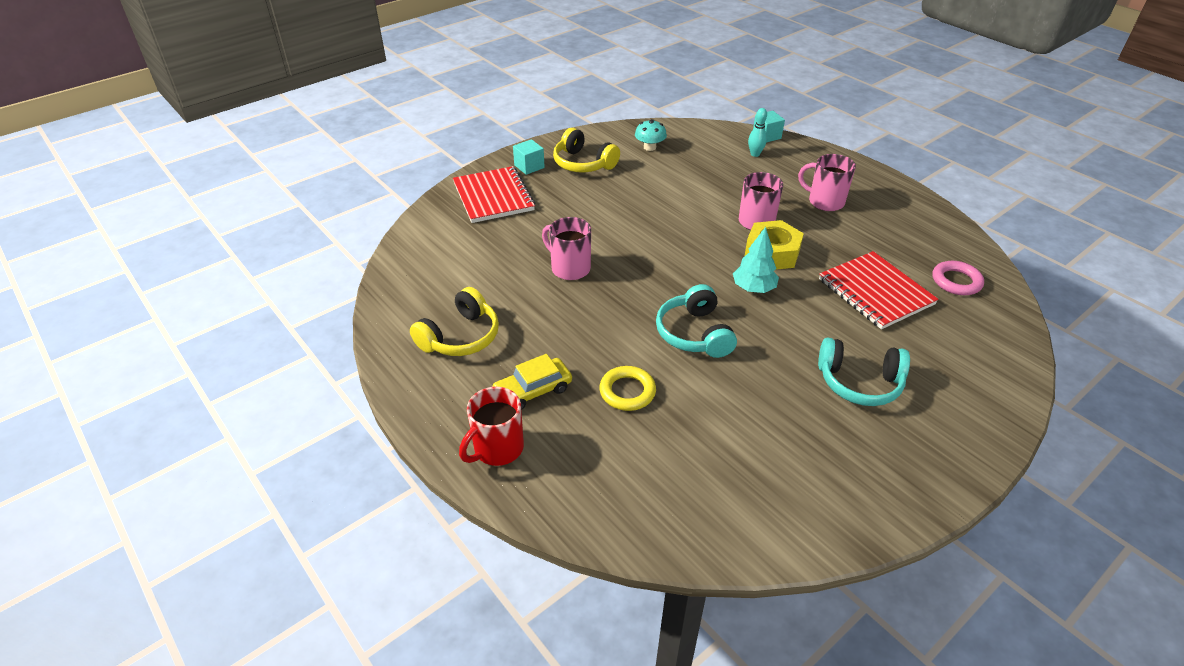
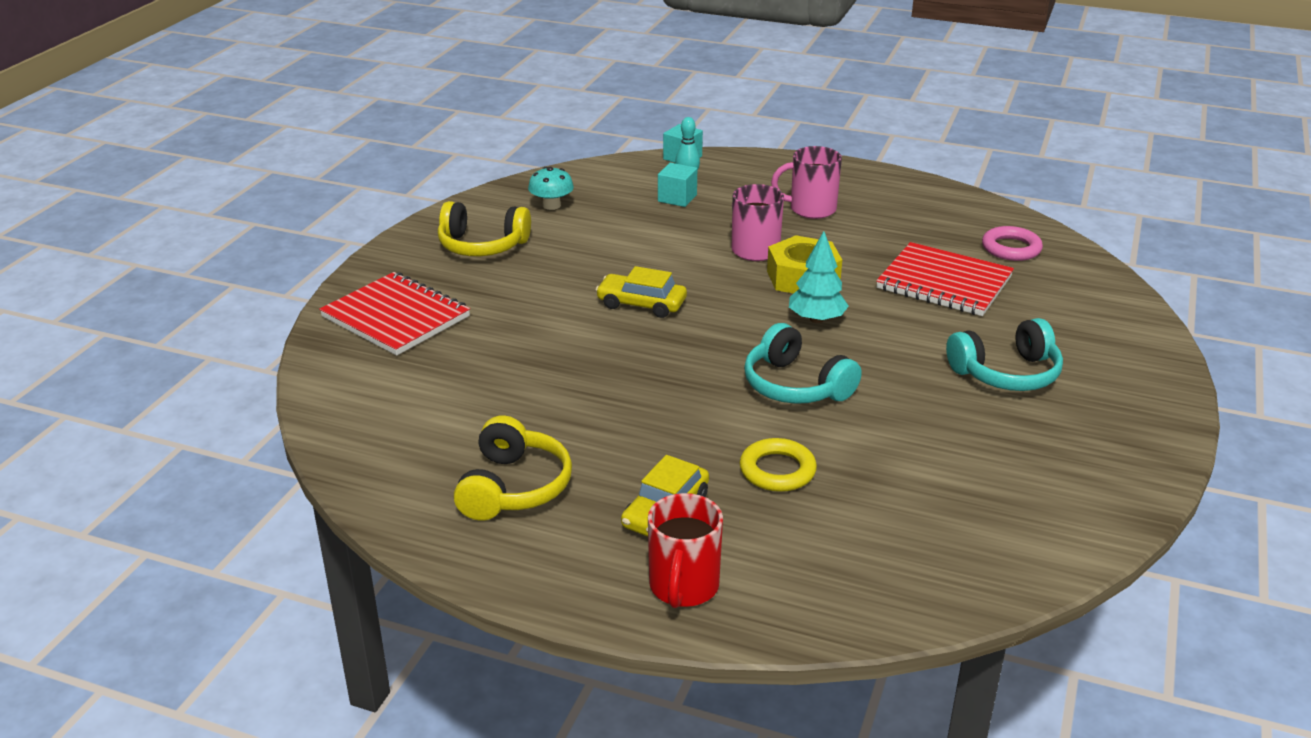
camera: 30 degrees left, 10 degrees down
turquoise cube [513,139,545,175] -> turquoise cube moved to [658,163,697,207]
pink mug [542,217,591,280] -> none
none -> yellow car [596,266,687,318]

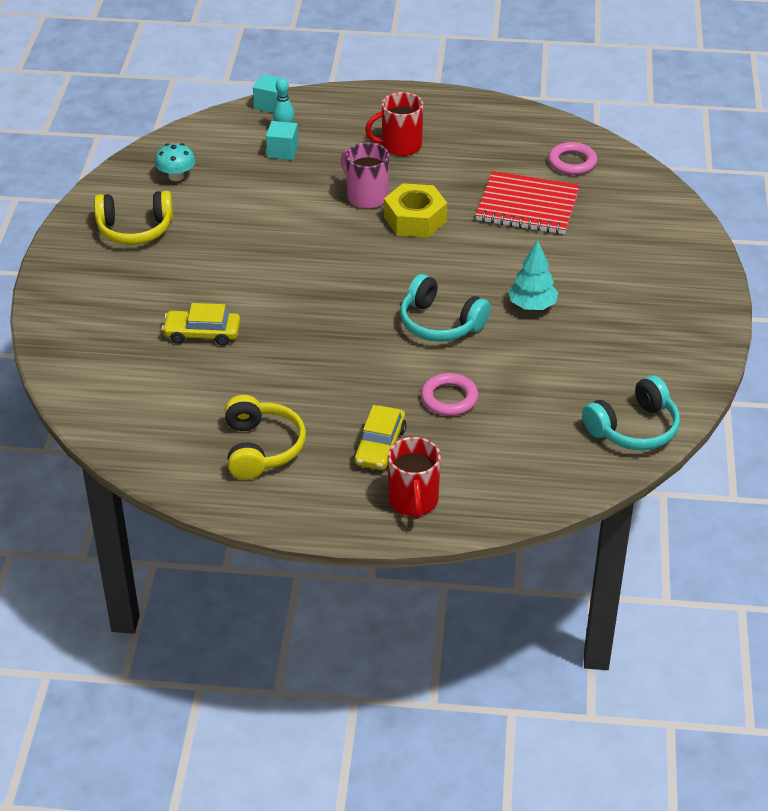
camera: 15 degrees left, 10 degrees up
red notebook [319,272,470,355] -> none
yellow car [596,266,687,318] -> yellow car moved to [162,303,241,346]
yellow ring [740,438,817,492] -> pink ring [421,373,478,416]
pink mug [771,146,842,219] -> red mug [365,92,423,156]
turquoise tree [789,231,849,323] -> turquoise tree moved to [508,240,558,310]
turquoise headphones [946,318,1063,391] -> turquoise headphones moved to [582,375,680,451]

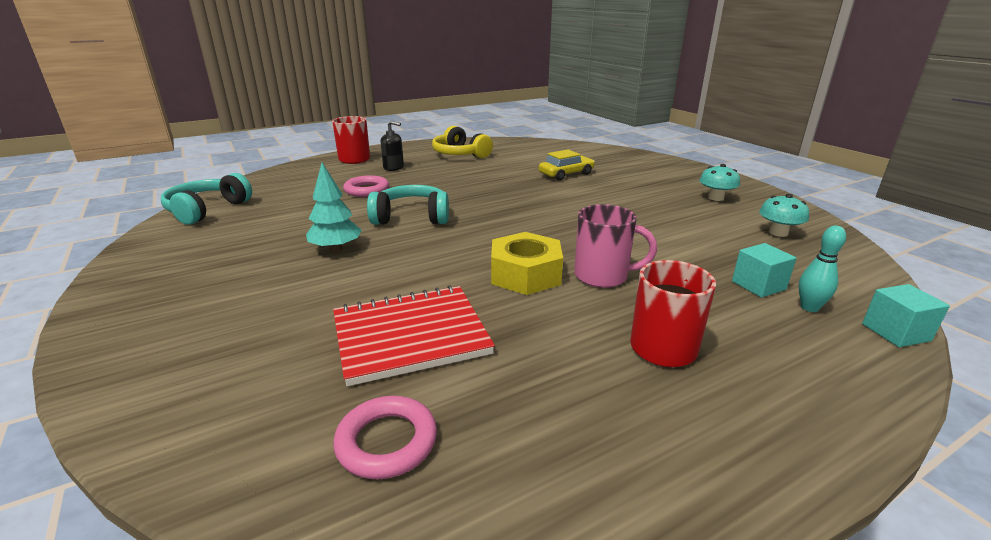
camera: 145 degrees right, 15 degrees down
yellow headphones [94,191,173,245] -> turquoise mushroom [699,164,740,201]
yellow car [354,405,406,470] -> black soap dispenser [381,121,404,171]

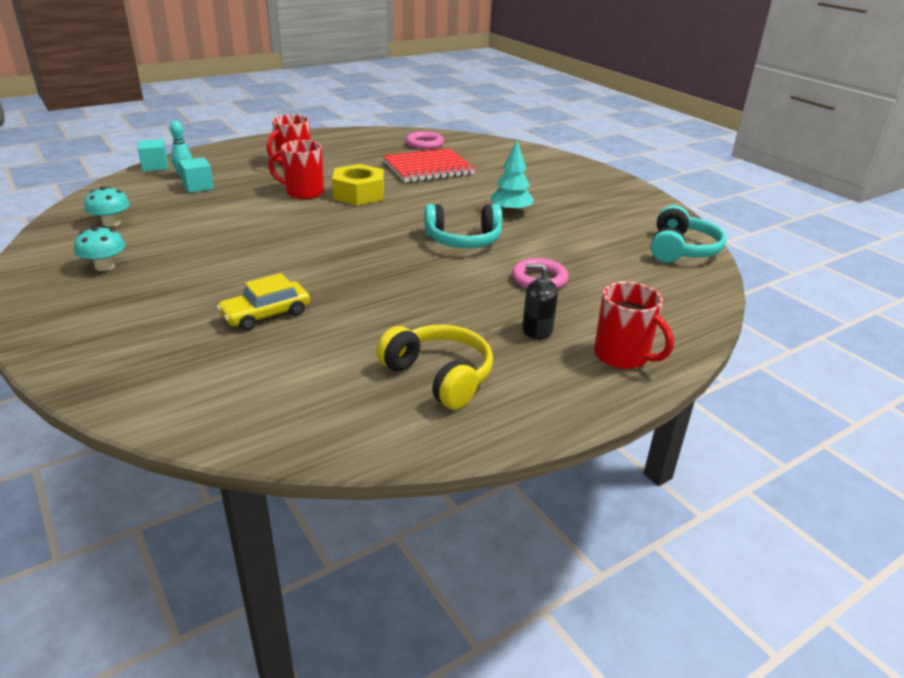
camera: 175 degrees right, 5 degrees up
pink mug [574,204,657,288] -> red mug [268,140,324,199]

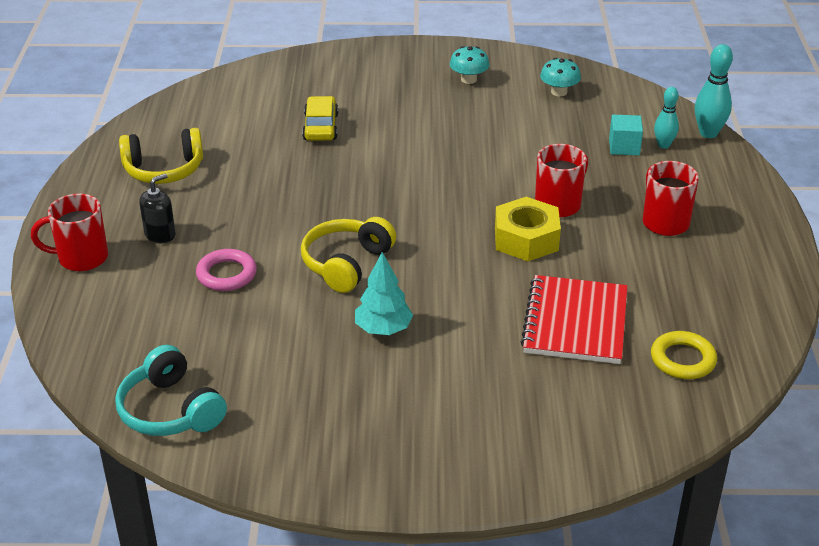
camera: 125 degrees right, 5 degrees up
turquoise cube [138,139,168,172] -> turquoise bowling pin [695,44,733,138]
pink ring [406,131,444,149] -> yellow ring [651,331,717,379]
turquoise headphones [425,204,502,248] -> yellow headphones [301,217,396,293]

